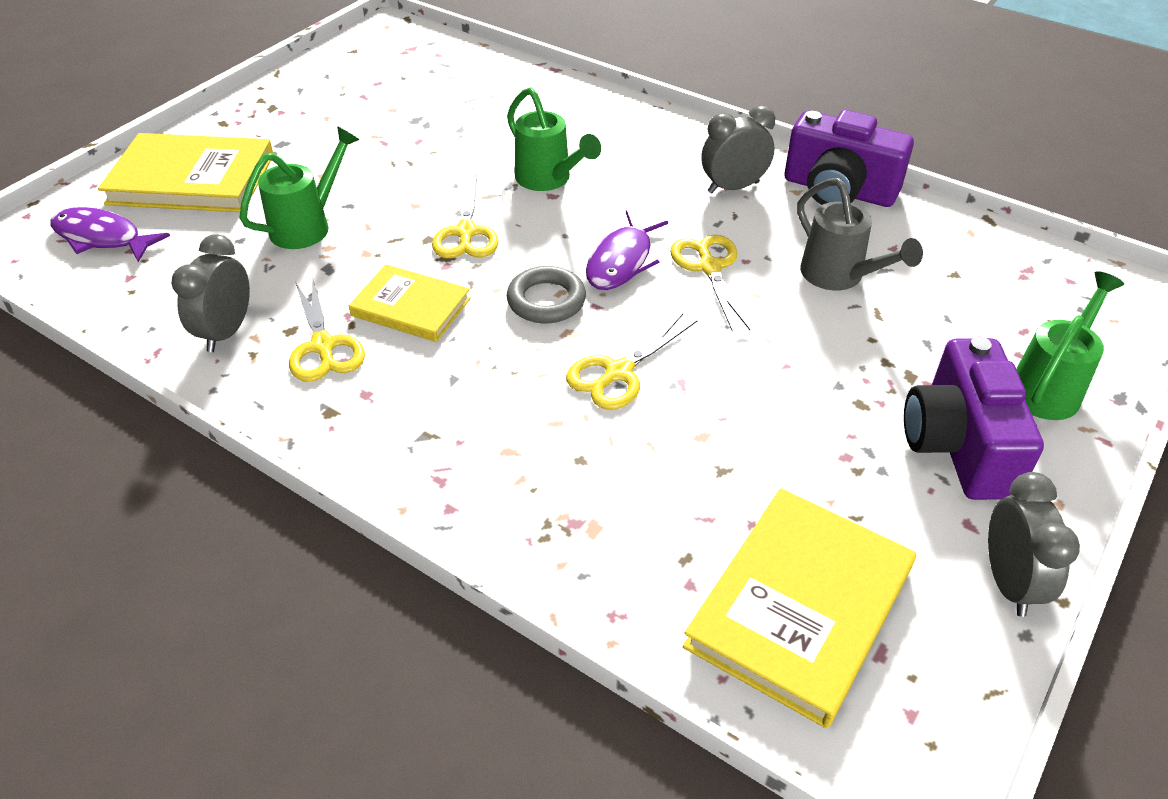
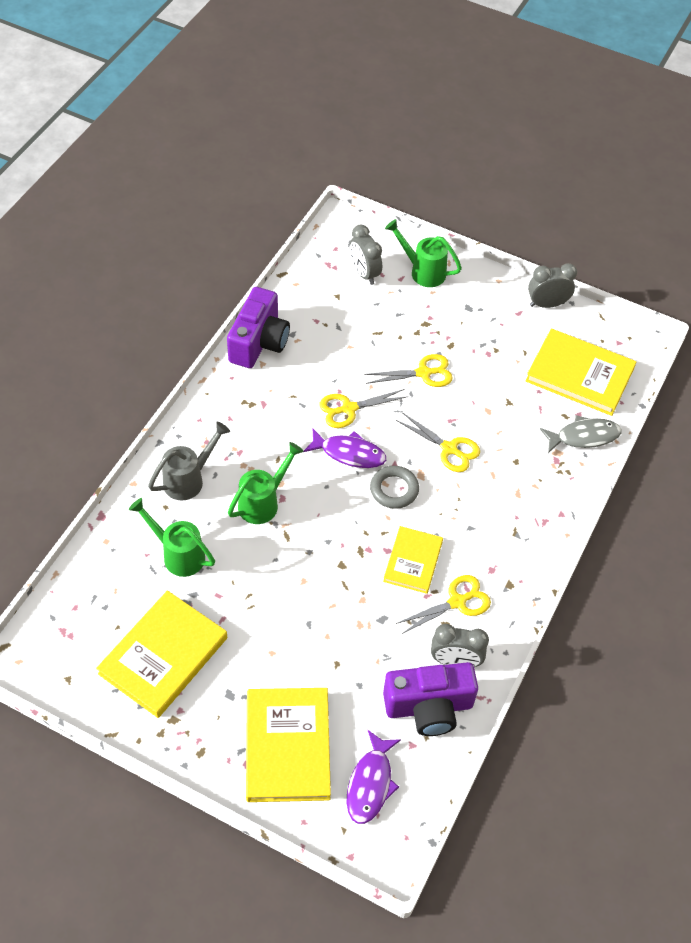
camera: 100 degrees left, 10 degrees up
green watering can [240,126,360,249] -> green watering can moved to [129,498,215,577]
yellow scissors [432,174,499,258] -> yellow scissors moved to [364,354,453,387]
grey clock [701,105,775,193] -> grey clock moved to [350,225,382,285]
grey watering can [797,178,923,291] -> grey watering can moved to [148,422,230,501]
purple camera [904,336,1044,500] -> purple camera moved to [383,662,478,736]
none -> yellow book [96,590,227,718]
none -> grey fish [540,415,622,453]

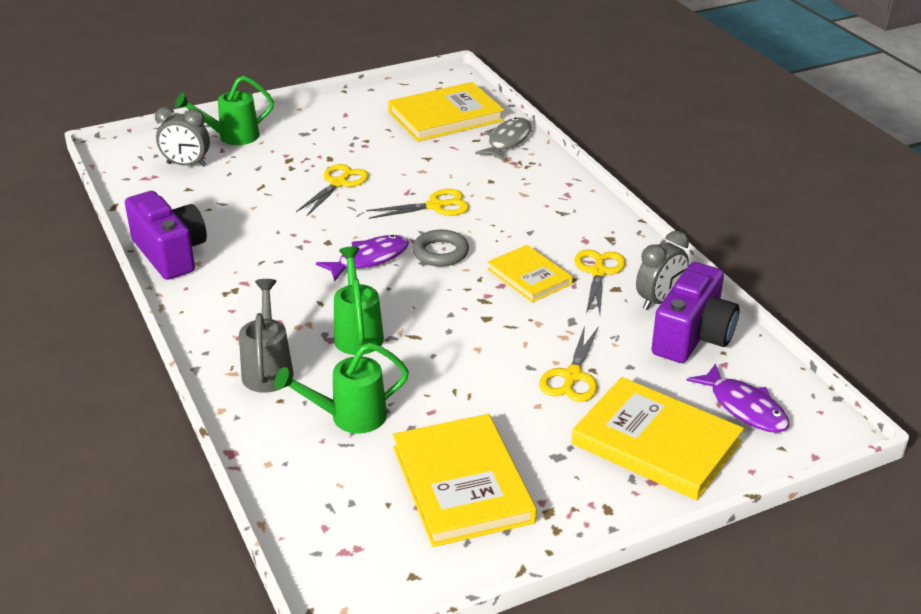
camera: 50 degrees left, 20 degrees down
yellow scissors [319,389,408,428] -> yellow scissors moved to [539,326,599,402]
grey clock [528,263,577,308] -> none

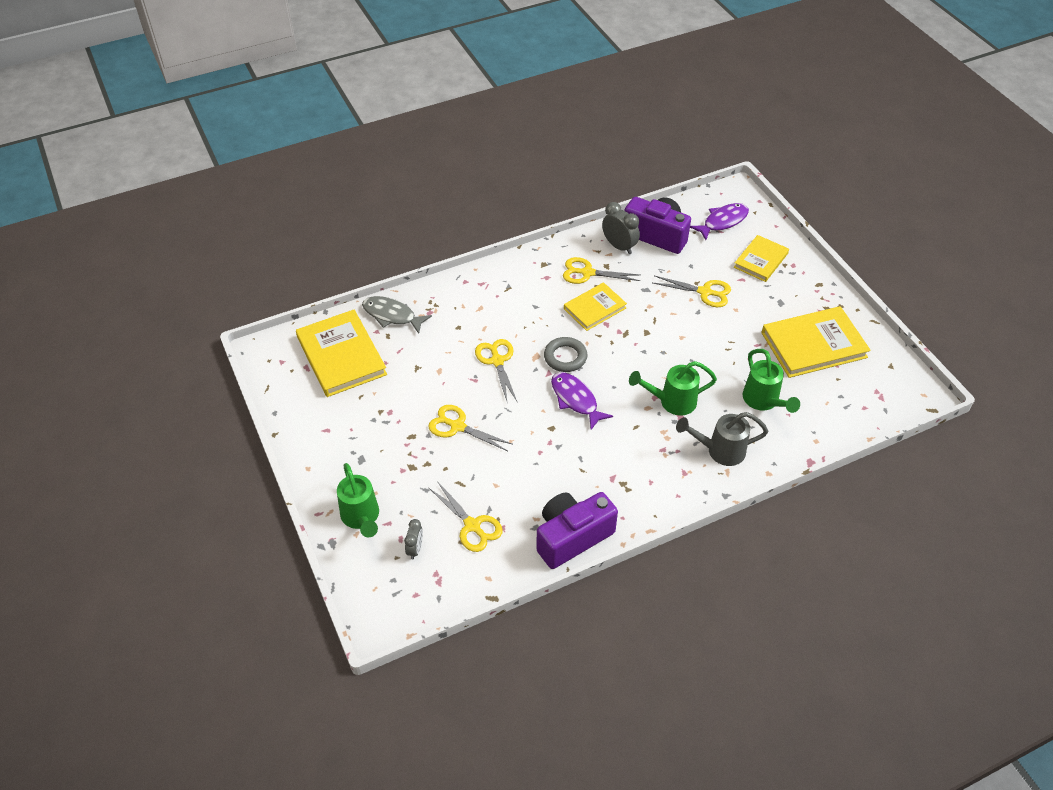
camera: 90 degrees left, 15 degrees up
grey clock [155,107,210,167] -> grey clock [404,519,423,559], size x0.61
yellow book [571,377,744,500] -> yellow book [734,235,789,282], size x0.61
none -> yellow scissors [429,481,503,552]

